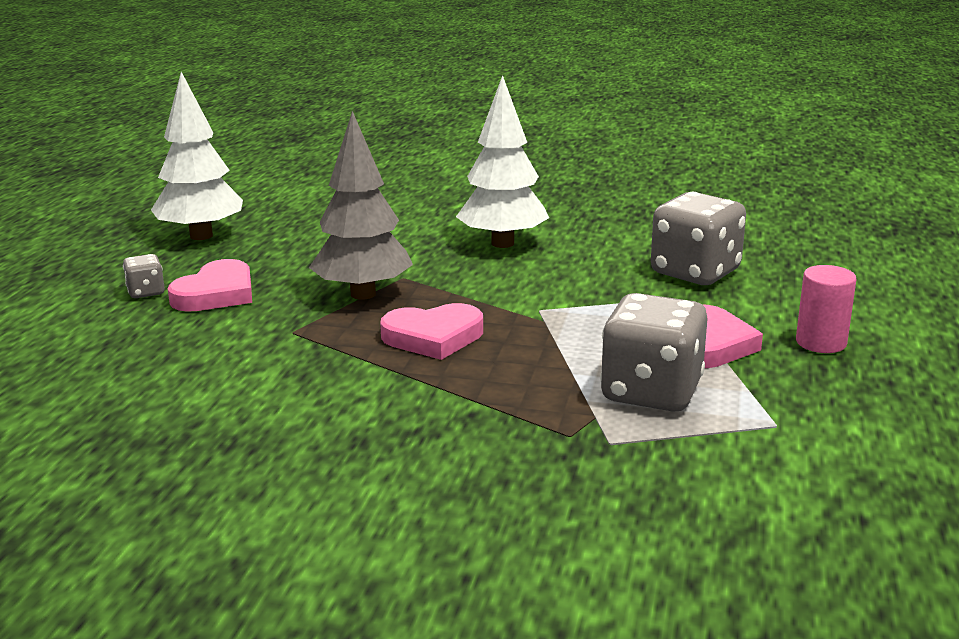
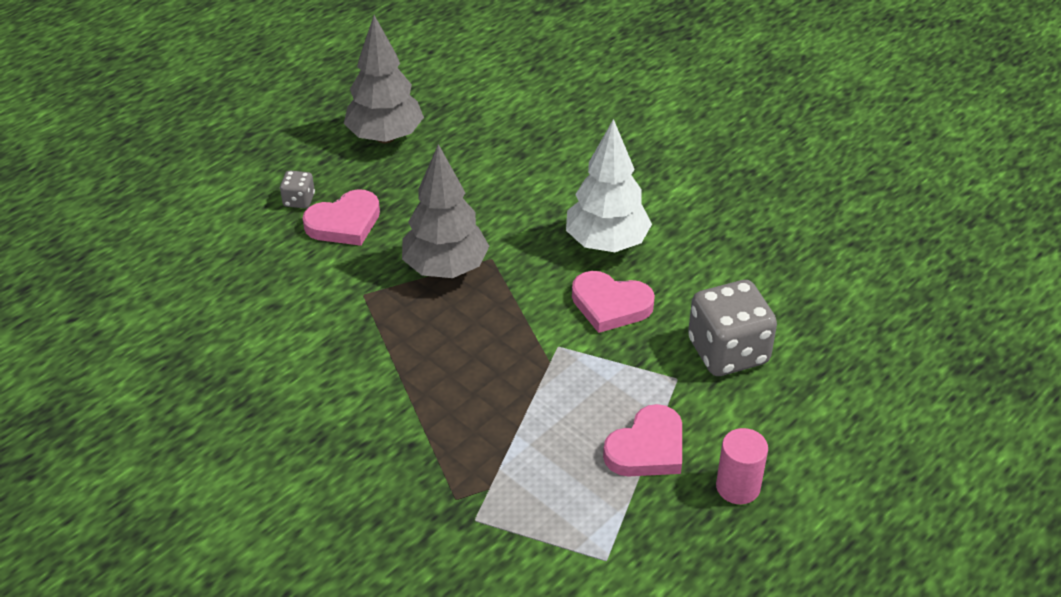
camera: 30 degrees right, 20 degrees up
white tree [151,72,243,240] -> grey tree [344,15,424,143]
pink heart [380,303,483,360] -> pink heart moved to [572,271,655,333]
grey dice [600,293,708,412] -> none

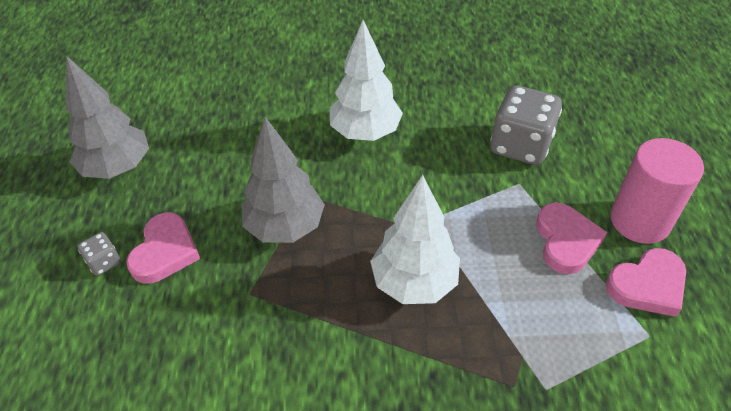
camera: 45 degrees left, 5 degrees up
pink heart [572,271,655,333] -> pink heart moved to [606,248,686,317]
pink cylinder [716,428,768,504] -> pink cylinder [610,138,704,244], size x1.63
none -> white tree [370,175,460,304]

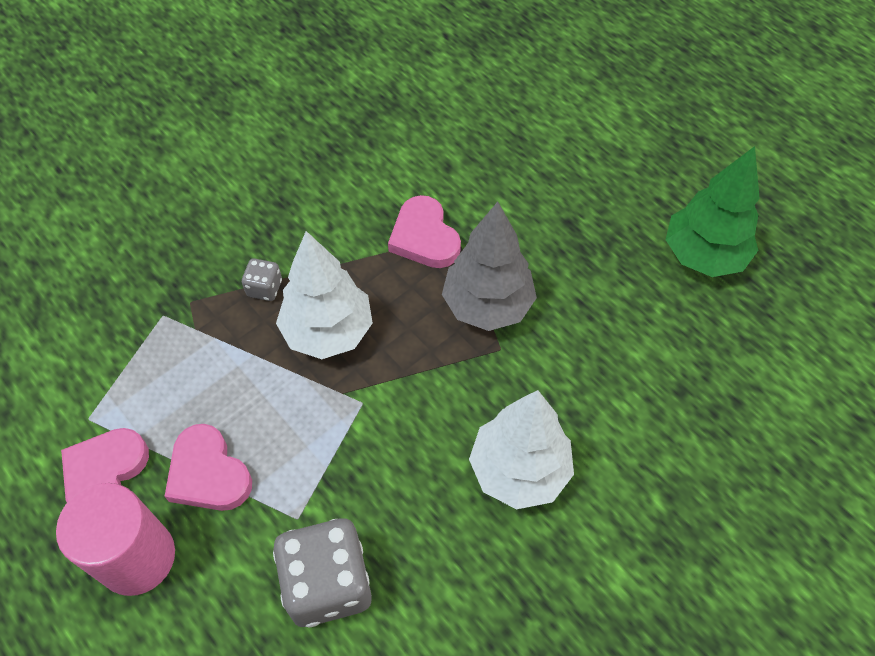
camera: 140 degrees right, 10 degrees up
grey tree [65,56,149,179] -> green tree [666,146,760,277]
grey dice [78,232,121,276] -> grey dice moved to [242,258,282,301]
pink heart [126,212,200,284] -> pink heart moved to [388,195,461,268]

